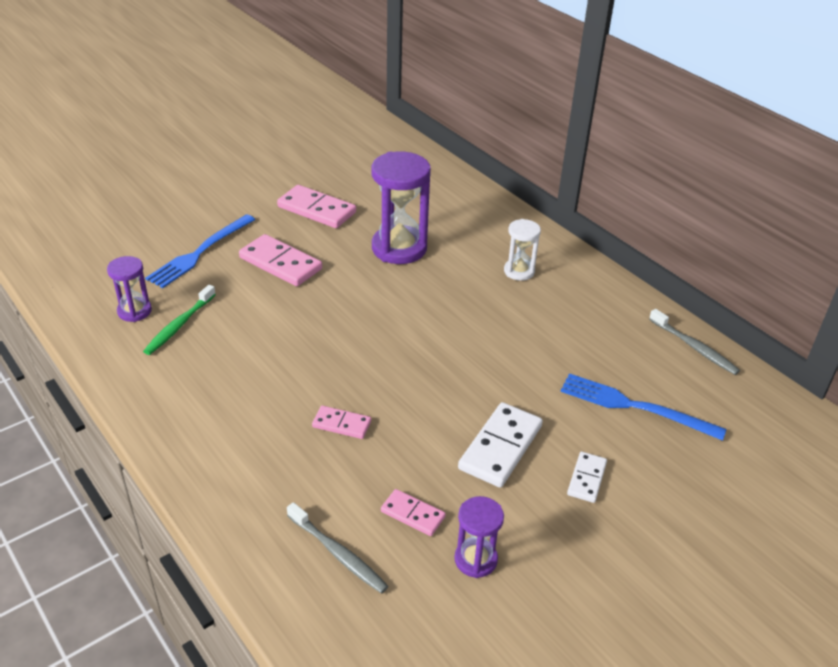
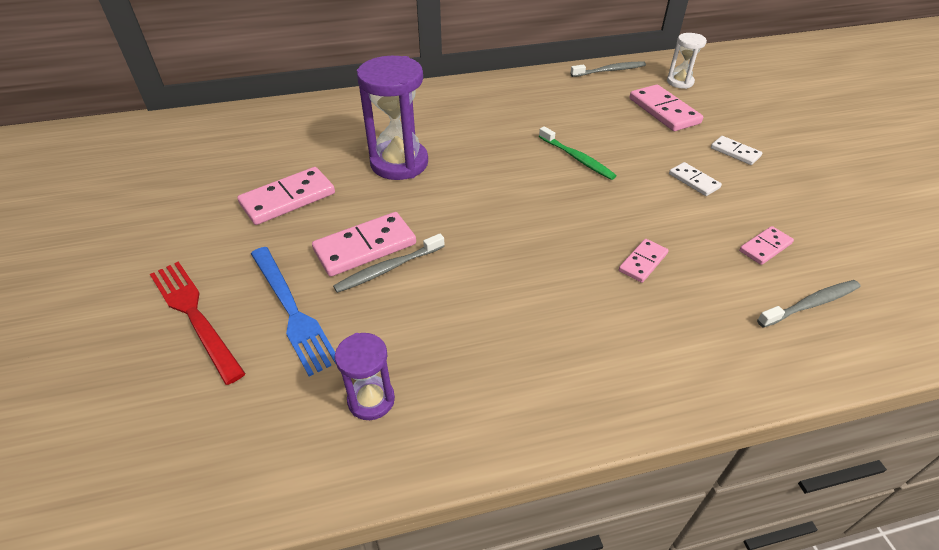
camera: 65 degrees left, 5 degrees up
green toothbrush [143,285,216,355] -> green toothbrush moved to [539,126,616,180]
purple hourglass [454,496,504,578] -> none
white domino [458,402,543,488] -> white domino [669,162,722,196], size x0.57
white hourglass [504,219,541,281] -> white hourglass moved to [667,33,707,89]
blue fork [560,373,726,441] -> pink domino [630,84,703,131]
none -> red fork [150,261,246,385]
none -> grey toothbrush [333,234,445,293]

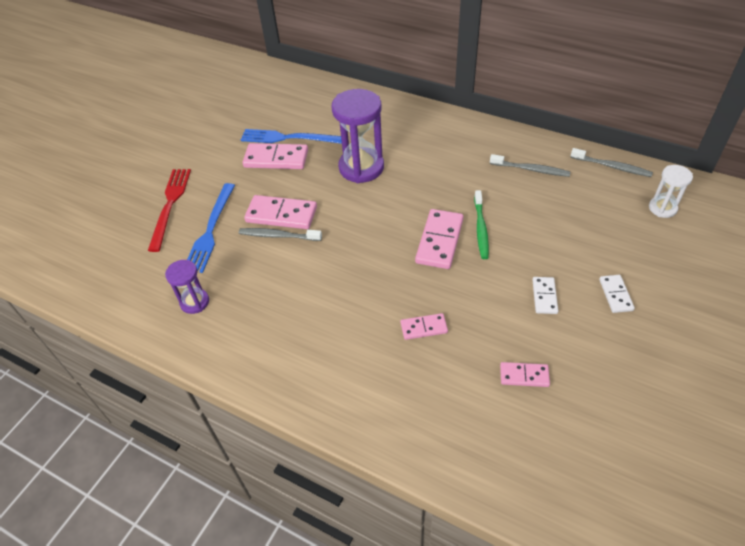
camera: 45 degrees right, 5 degrees up
pink domino [630,84,703,131] -> pink domino moved to [415,209,464,269]
grey toothbrush [757,280,860,328] -> grey toothbrush moved to [490,154,571,177]
none -> blue fork [241,129,342,144]

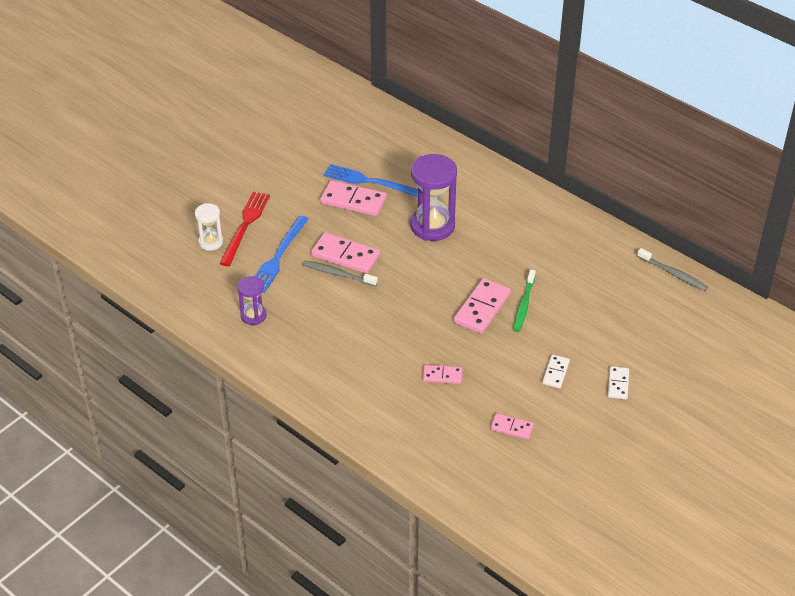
camera: 10 degrees right, 5 degrees down
grey toothbrush [490,154,571,177] -> none
white hourglass [649,165,693,218] -> white hourglass moved to [195,203,223,251]

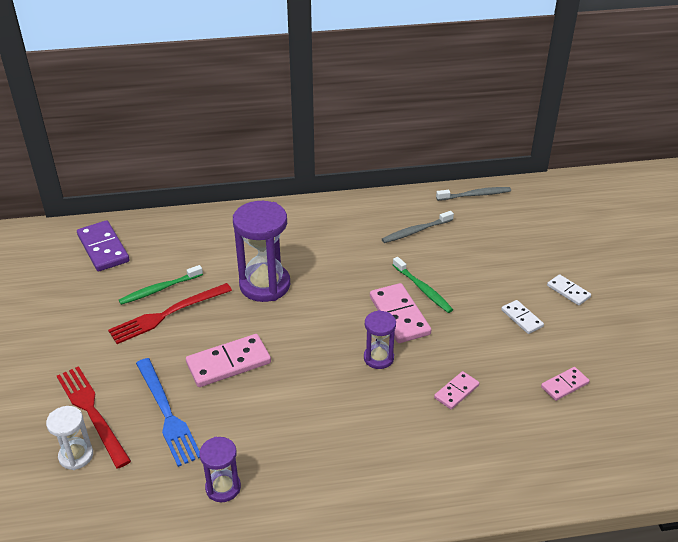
camera: 50 degrees left, 5 degrees down
grey toothbrush [303,260,378,286] -> grey toothbrush moved to [382,211,454,243]
pink domino [320,180,387,216] -> red fork [108,283,232,344]
blue fork [323,164,418,197] -> green toothbrush [119,265,203,305]
none -> purple domino [77,220,130,272]
none -> purple hourglass [364,310,396,369]

